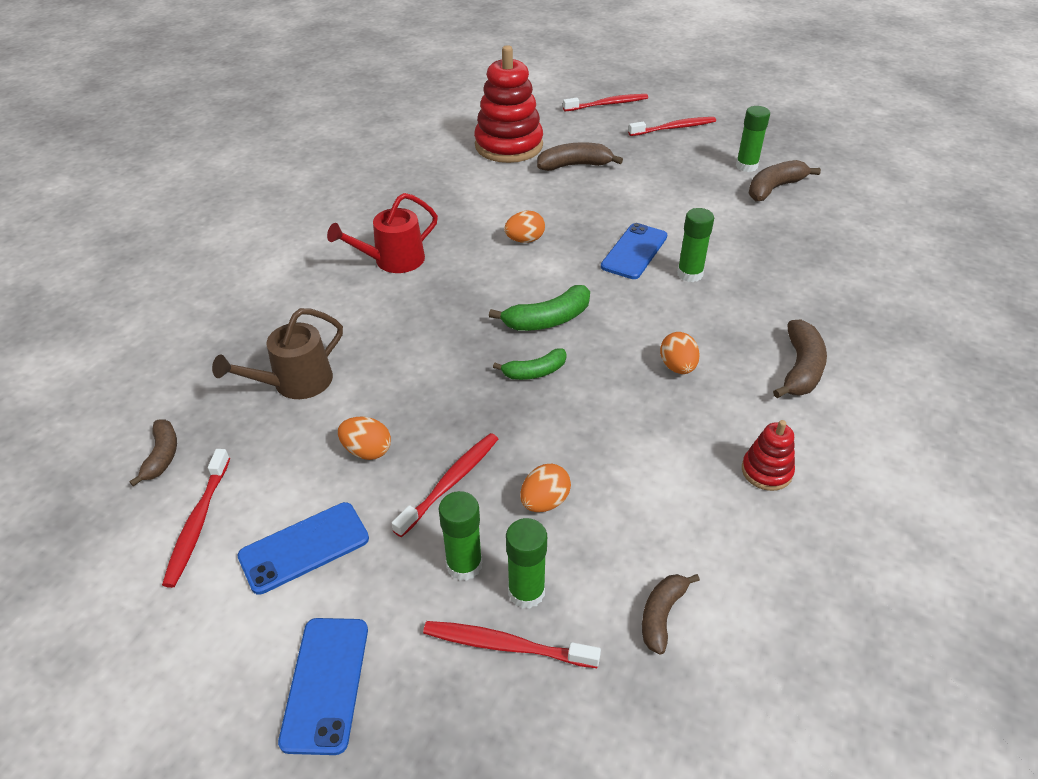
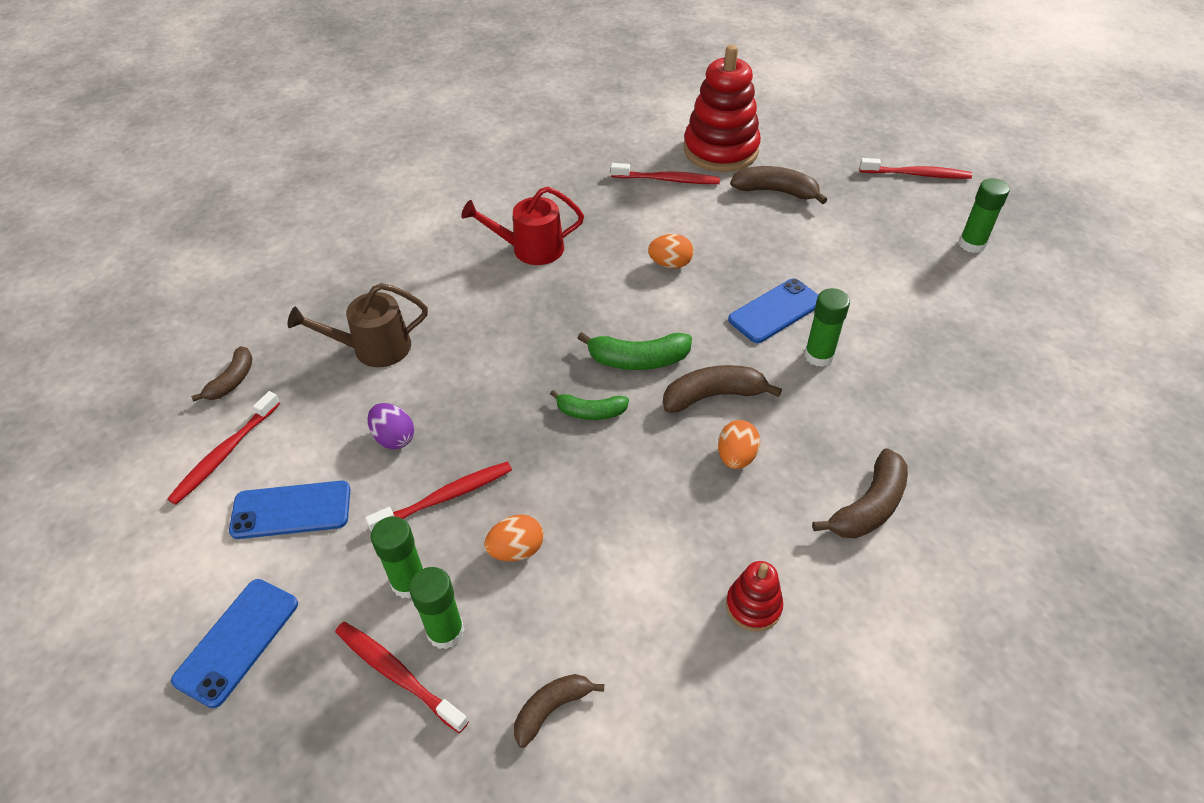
camera: 25 degrees right, 5 degrees up
orange egg [338,417,391,460] -> purple egg [368,403,414,449]
red toothbrush [563,94,648,111] -> red toothbrush moved to [611,163,720,184]
brown banana [749,160,821,201] -> brown banana moved to [663,365,782,413]

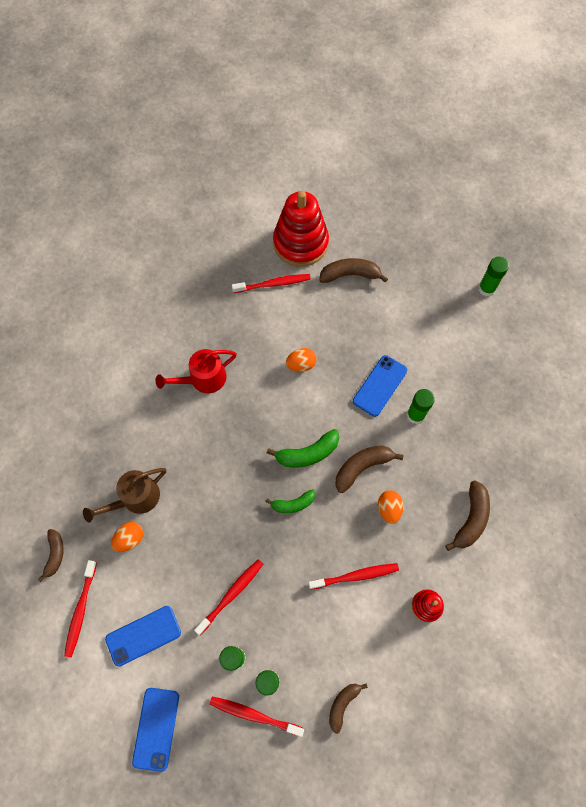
camera: 20 degrees left, 20 degrees up
purple egg [368,403,414,449] -> none
orange egg [484,514,543,561] -> orange egg moved to [111,522,143,552]
red toothbrush [859,158,972,179] -> red toothbrush moved to [308,563,399,590]

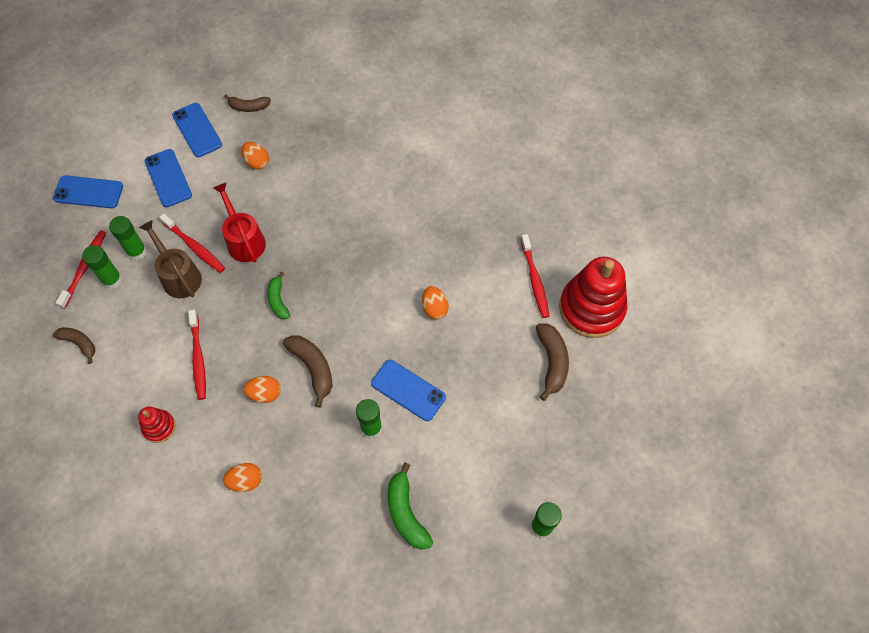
camera: 90 degrees right, 5 degrees down
red toothbrush [64,560,97,657] -> blue phone [172,103,222,157]
brown watering can [83,468,166,523] -> brown watering can moved to [139,220,202,298]
red watering can [155,349,237,393] -> red watering can moved to [213,183,266,262]
green banana [267,429,340,468] -> green banana moved to [388,463,433,550]
brown banana [445,481,490,551] -> orange egg [223,463,262,492]

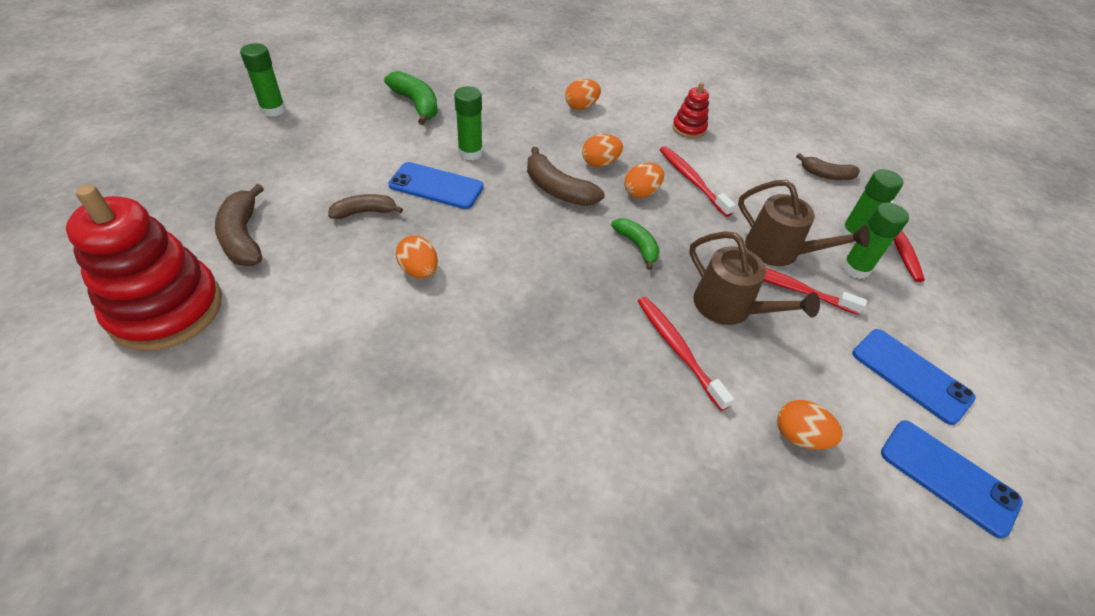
camera: 160 degrees right, 15 degrees down
blue phone [53,175,123,208] -> none
red watering can [213,183,266,262] -> brown watering can [689,231,820,325]
brown banana [224,95,271,112] -> brown banana moved to [328,194,403,219]
red toothbrush [521,234,549,318] -> red toothbrush moved to [638,297,734,411]
none -> orange egg [624,163,664,198]

